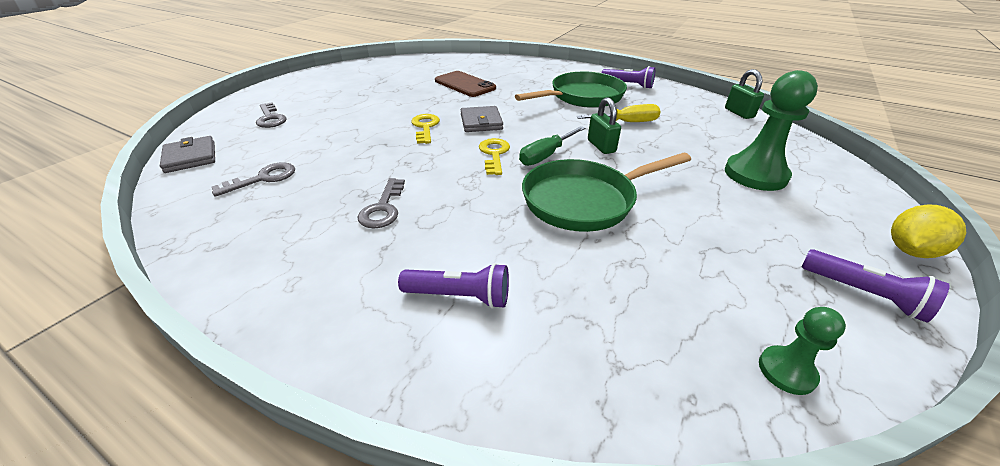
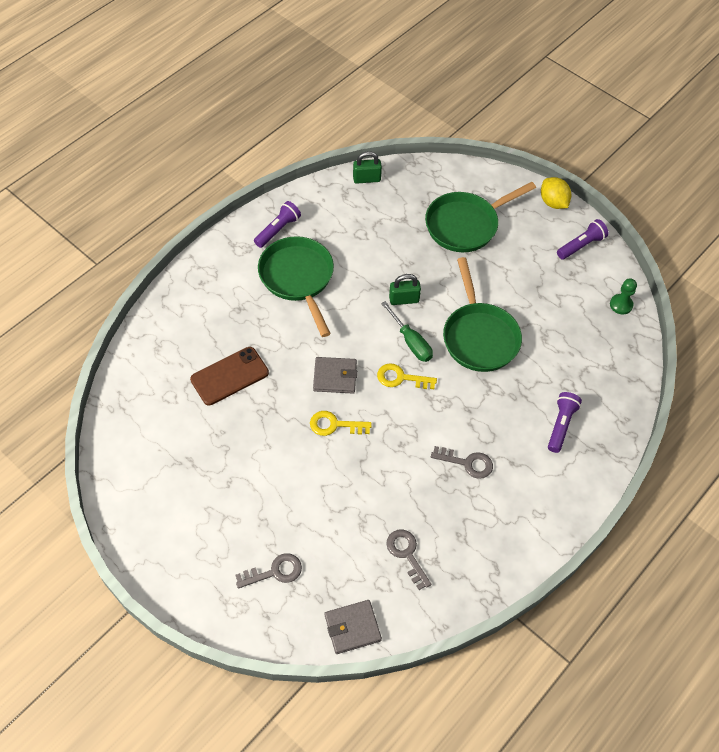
camera: 80 degrees left, 20 degrees up
yellow screwdriver [576,104,661,122] -> none
green pawn [725,70,818,191] -> green pan [425,182,536,252]

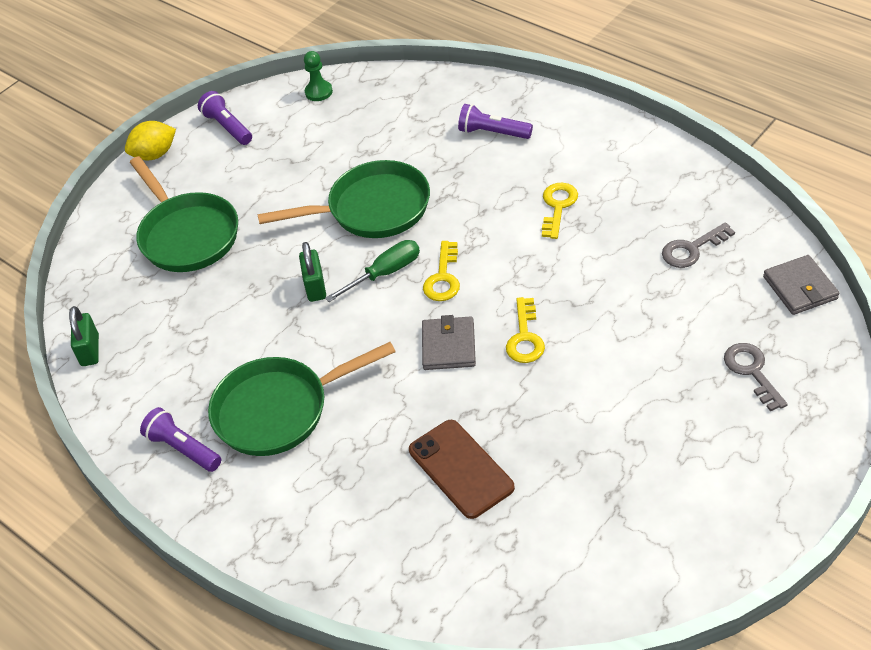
camera: 85 degrees left, 10 degrees down
grey key [431,446,493,479] -> yellow key [542,183,578,239]

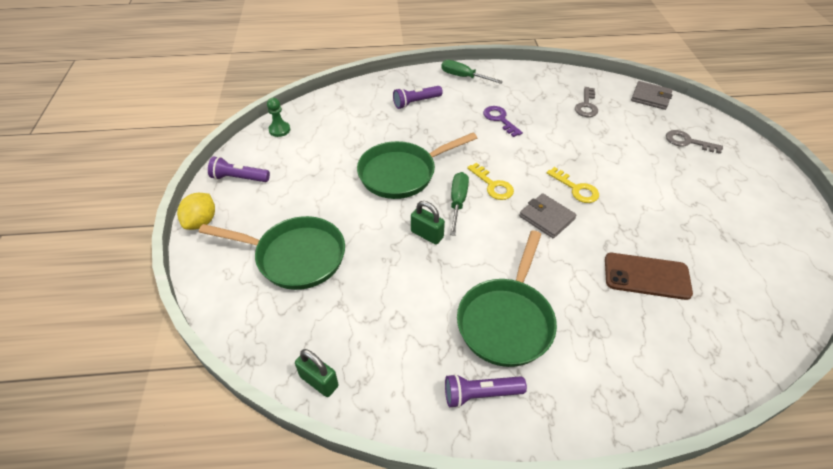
camera: 50 degrees left, 0 degrees up
green pan [258,160,430,238] -> green pan turned 150 degrees counterclockwise [357,133,477,199]
yellow key [542,183,578,239] -> purple key [483,106,523,137]
none -> green screwdriver [441,60,503,84]

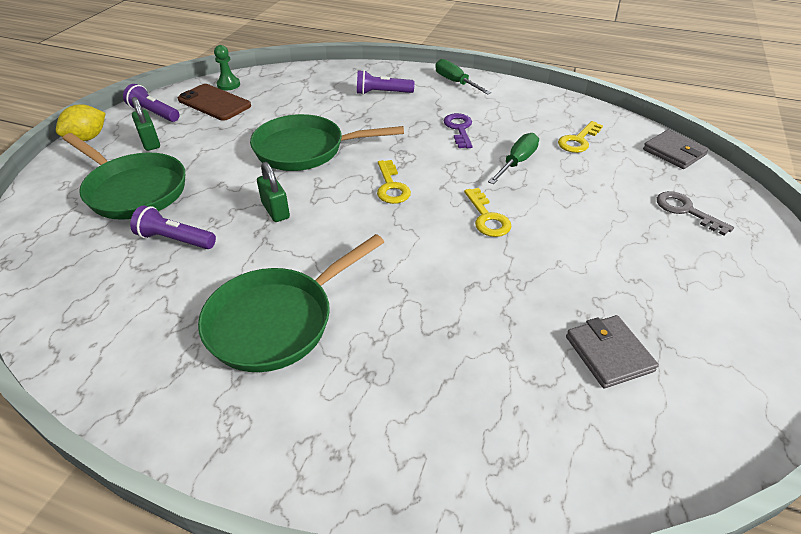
camera: 25 degrees right, 5 degrees down
green padlock [295,349,339,397] -> green padlock moved to [132,97,160,151]
purple flashlight [445,374,527,408] -> purple flashlight moved to [130,205,216,249]
green screwdriver [450,172,469,236] -> green screwdriver moved to [488,133,539,184]
grey wallet [519,193,577,238] -> grey wallet moved to [566,315,659,388]
grey key [575,87,598,117] -> yellow key [558,121,603,153]
brown phone [605,253,693,300] -> brown phone moved to [178,84,251,121]

